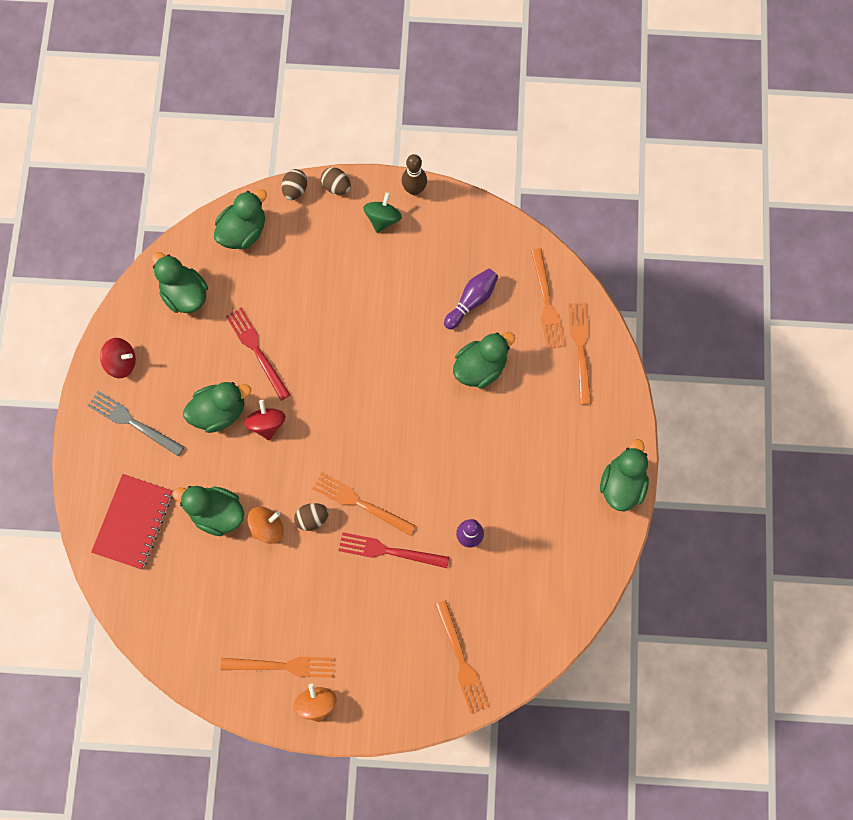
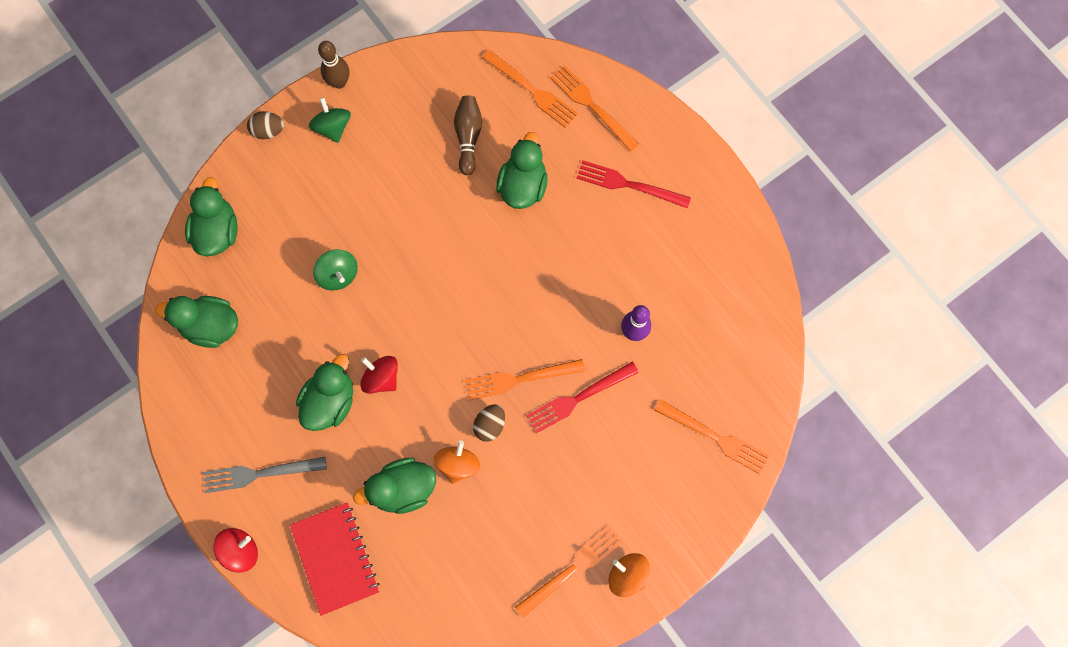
camera: 40 degrees left, 0 degrees up
red spinning top [100,338,136,378] -> red spinning top moved to [213,528,258,573]
red fork [226,307,290,401] -> red fork moved to [576,160,691,208]
brown egg [282,169,307,200] -> none
purple bowling pin [444,269,498,330] -> brown bowling pin [454,95,482,175]
green duck [600,439,649,511] -> none
none -> green spinning top [313,249,358,290]

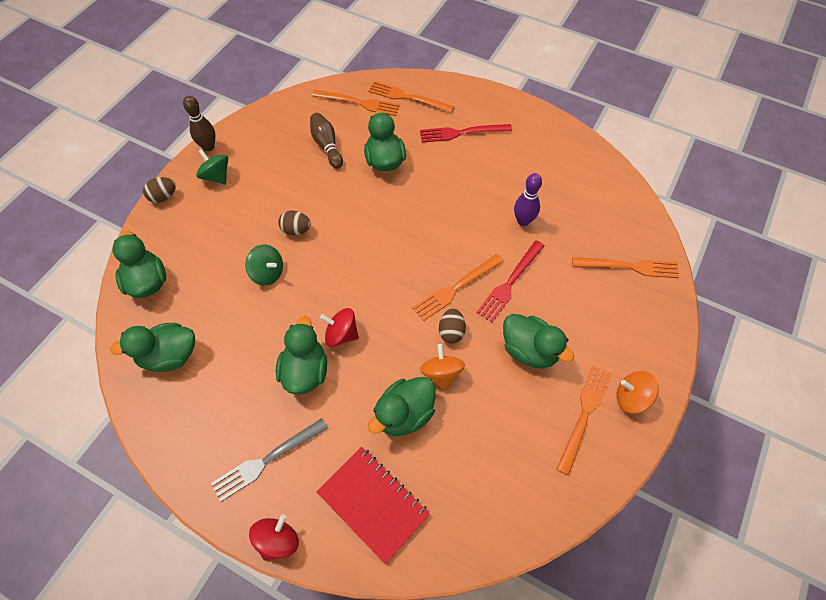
camera: 25 degrees left, 15 degrees down
none -> brown egg [278,210,311,235]
none -> green duck [503,314,574,368]

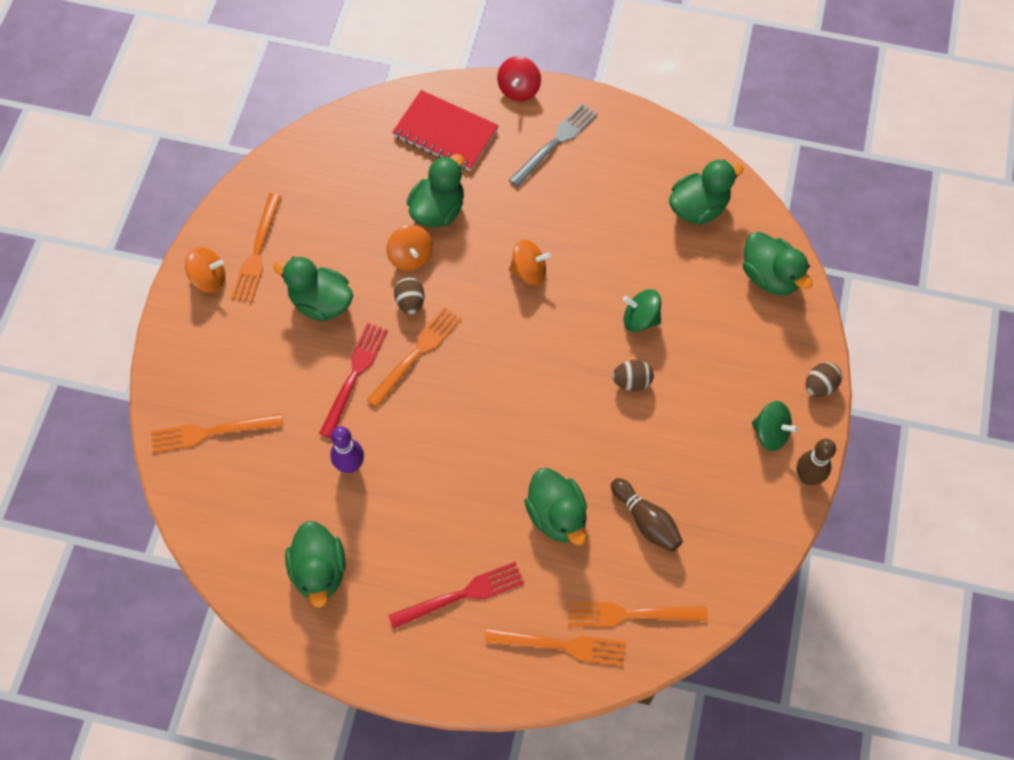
camera: 165 degrees right, 5 degrees up
green duck [276,316,327,395] -> green duck moved to [285,521,346,608]
red spinning top [320,308,359,347] -> orange spinning top [509,239,551,285]

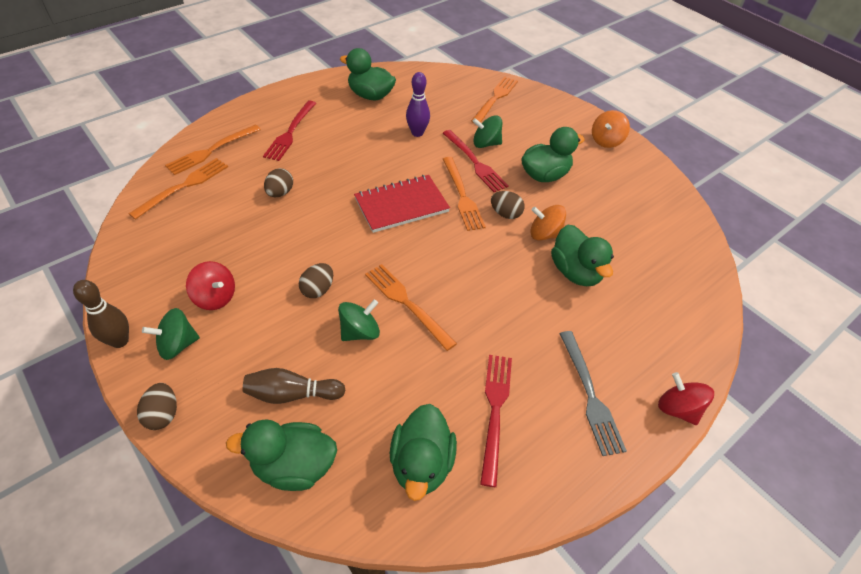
camera: 125 degrees right, 15 degrees down
orange fork [231,193,282,303] -> orange fork moved to [365,264,457,351]
red notebook [392,90,499,171] -> red notebook moved to [354,175,450,233]
orange spinning top [509,239,551,285] -> none
green duck [525,468,587,545] -> brown egg [264,168,293,197]
brown bowling pin [611,478,683,552] -> brown bowling pin moved to [243,368,346,404]
none -> red spinning top [186,261,235,310]
none -> green spinning top [472,115,502,148]
none -> red fork [480,355,512,487]

